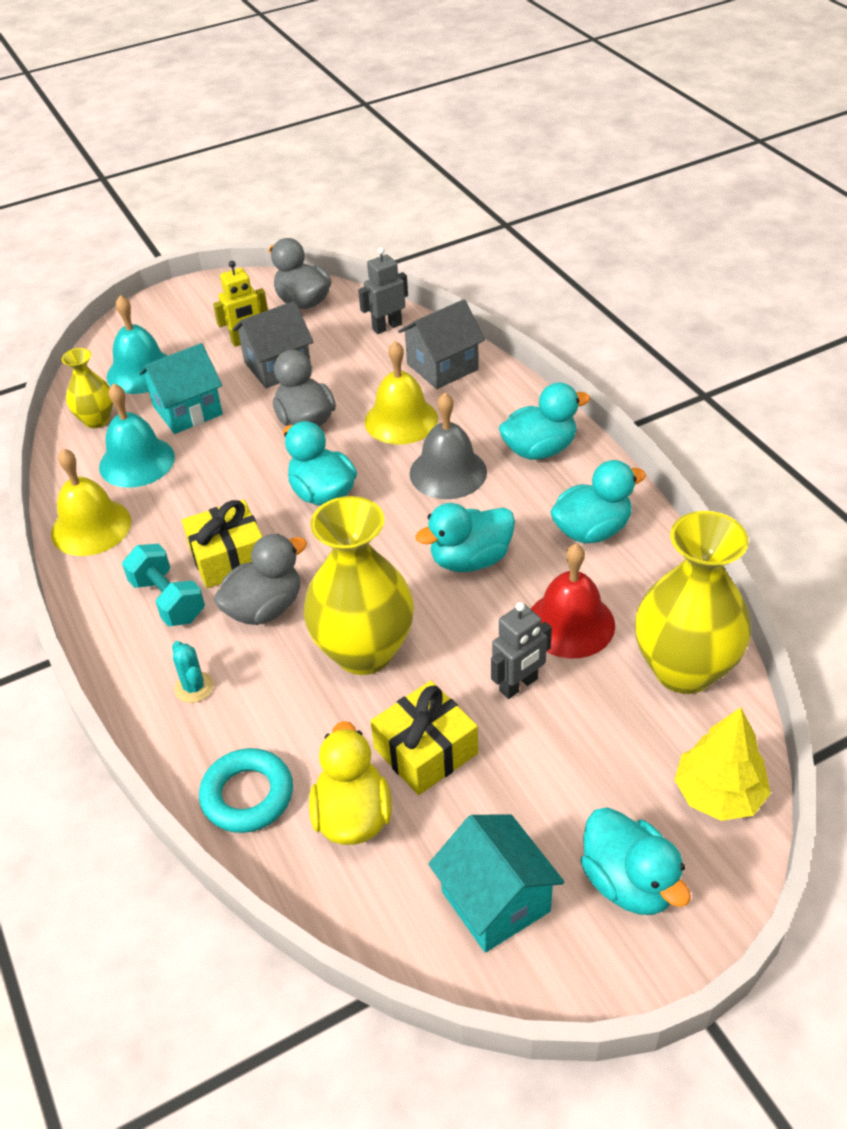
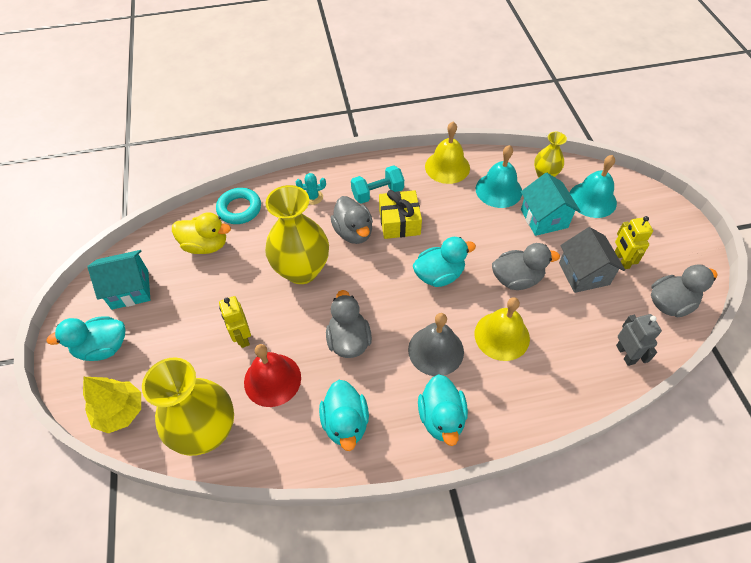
camera: 105 degrees right, 10 degrees up
yellow gift [371,681,478,795] -> none
grey house [398,299,485,389] -> none
turquoise duck [415,503,515,572] -> grey duck [326,290,372,358]
grey robot [491,602,552,699] -> yellow robot [219,296,251,348]

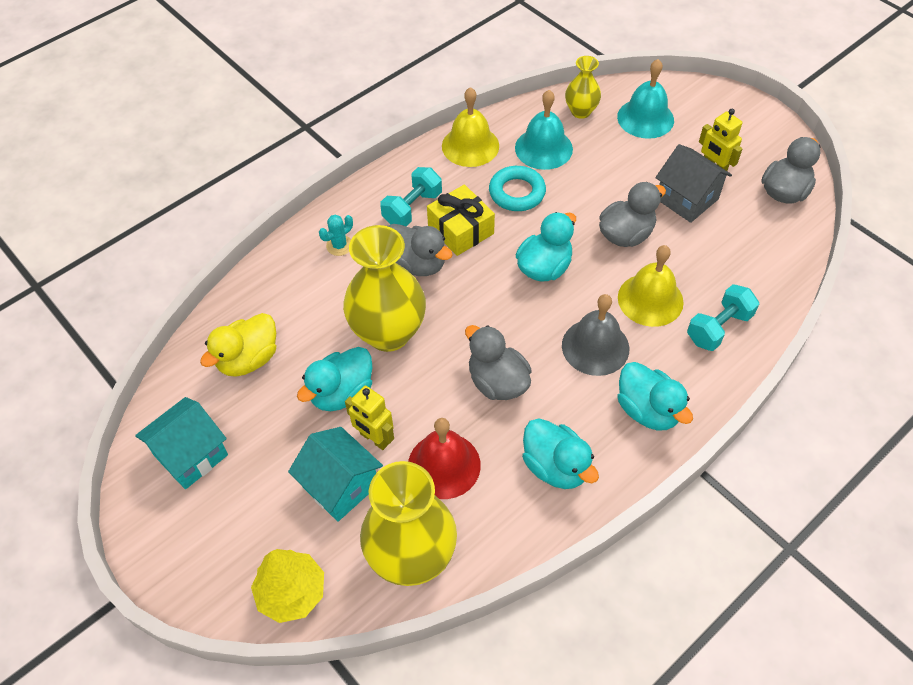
camera: 30 degrees left, 0 degrees up
turquoise duck [46,316,126,361] -> turquoise duck moved to [297,347,372,411]
yellow duck [172,212,231,254] -> yellow duck turned 150 degrees clockwise [200,313,276,377]
turquoise ring [216,188,261,224] -> turquoise ring moved to [489,166,546,211]
turquoise house [521,173,581,236] -> turquoise house moved to [288,427,383,522]
grey robot [616,314,662,366] -> none
none -> turquoise dumbbell [687,284,759,351]

